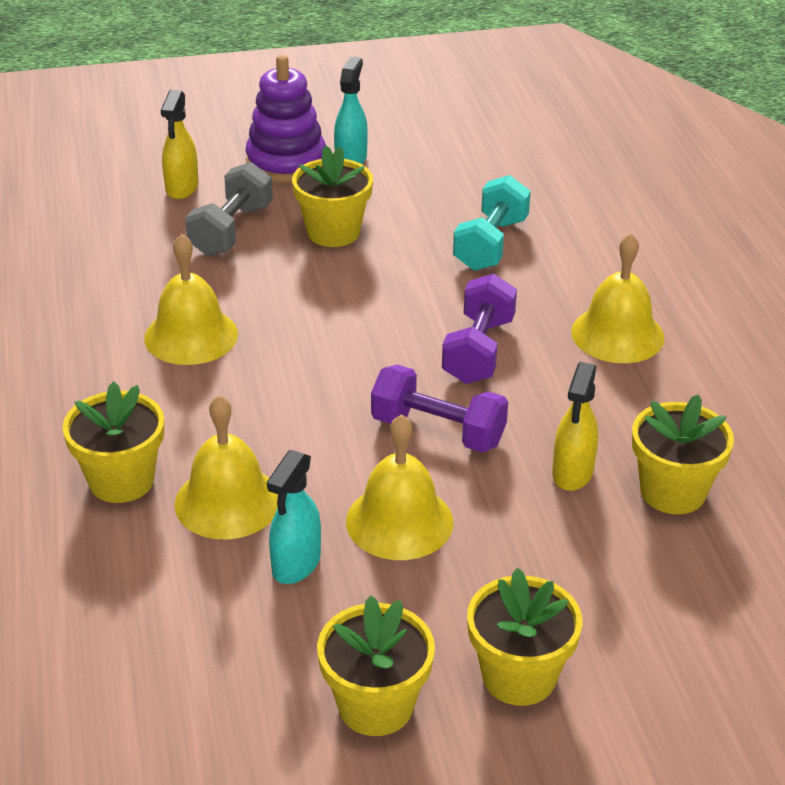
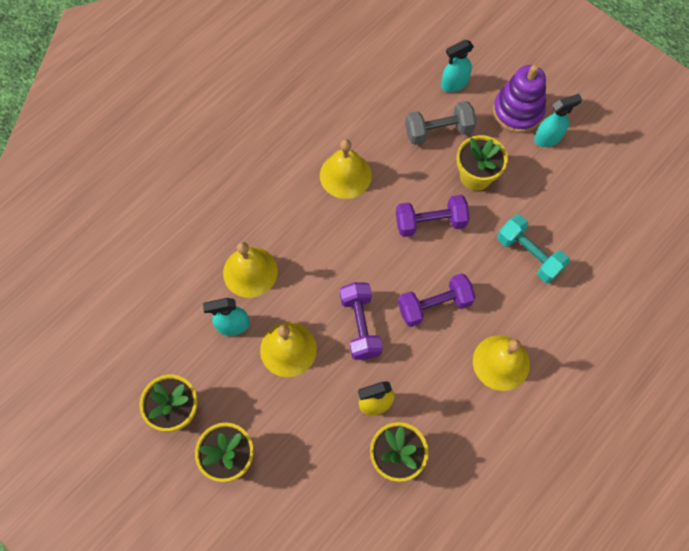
camera: 55 degrees right, 30 degrees up
yellow flower pot [62,381,164,503] -> none
yellow spray bottle [161,90,199,199] -> turquoise spray bottle [441,40,474,92]
turquoise dumbbell [453,175,531,271] -> turquoise dumbbell turned 60 degrees clockwise [497,215,570,283]
none -> purple dumbbell [396,195,470,237]

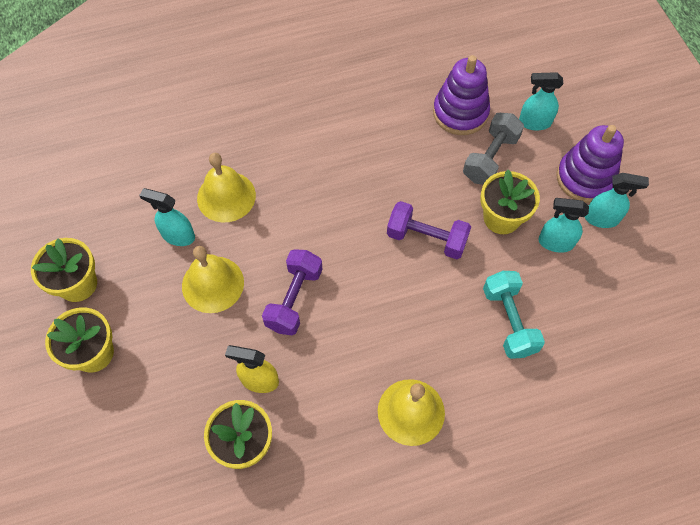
camera: 30 degrees right, 5 degrees down
yellow bell [320,139,372,199] -> none
purple dumbbell [398,273,476,327] -> none
grey dumbbell [405,101,476,145] -> grey dumbbell turned 75 degrees counterclockwise [463,113,524,185]
none -> purple stacking toy [433,55,490,135]
none -> turquoise spray bottle [538,198,589,253]

